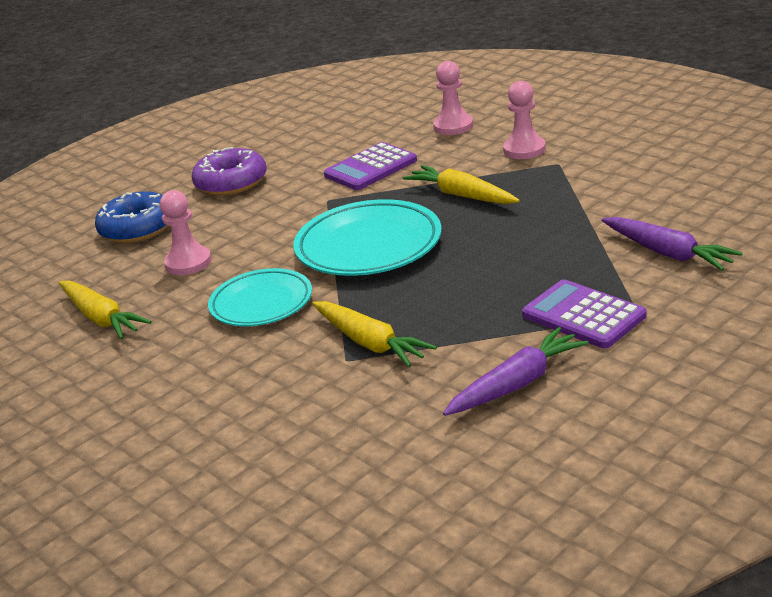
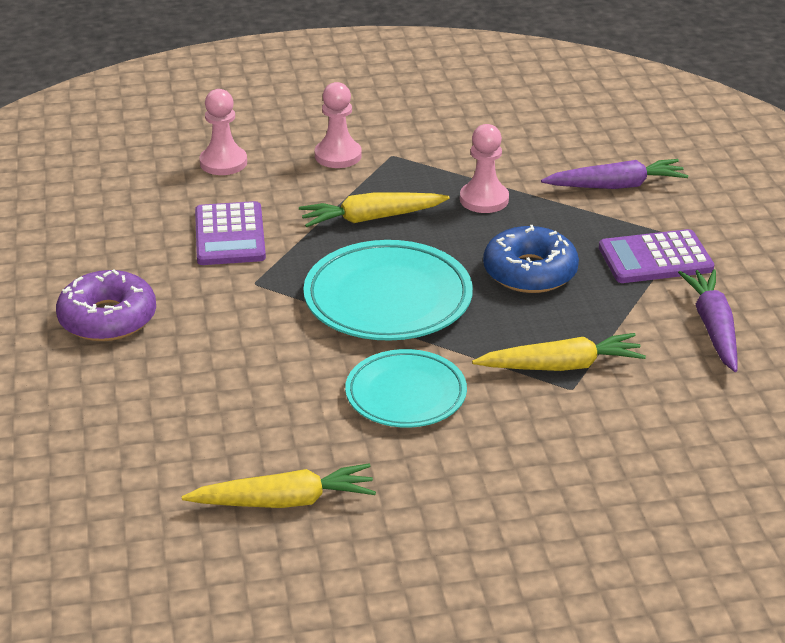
camera: 60 degrees left, 5 degrees up
blue donut [95,191,168,243] -> blue donut moved to [483,225,579,293]
pink pawn [160,190,212,275] -> pink pawn moved to [460,124,509,213]

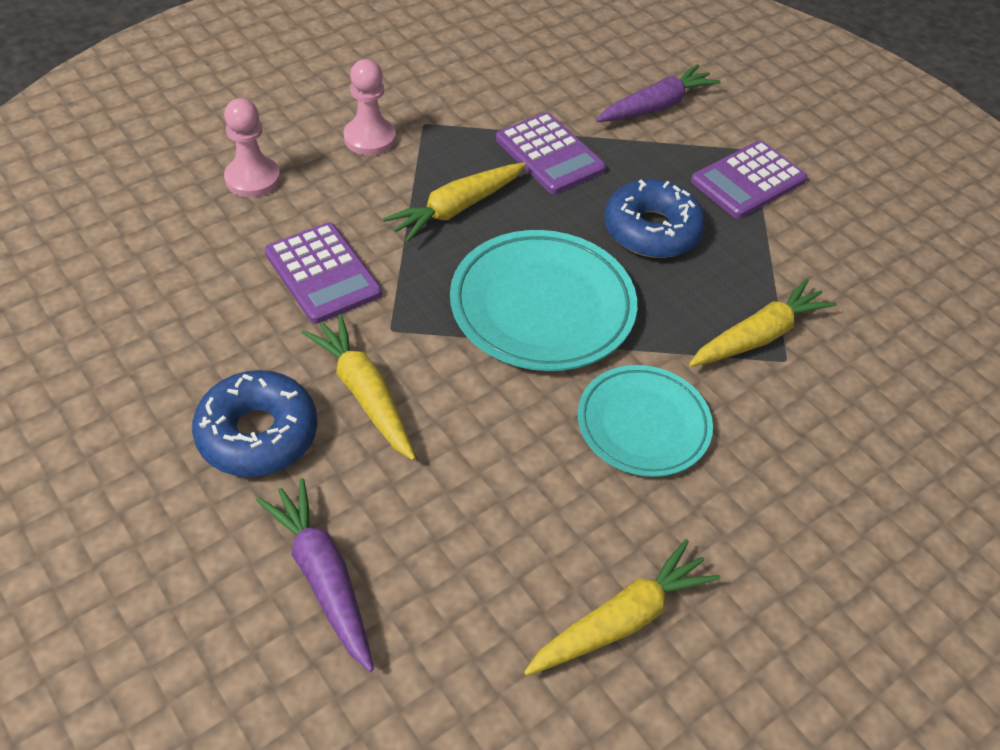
camera: 30 degrees left, 15 degrees up
purple donut [56,270,156,341] -> blue donut [192,370,317,477]
pink pawn [460,124,509,213] -> purple calculator [496,112,606,194]
purple carrot [678,269,738,372] -> purple carrot moved to [256,478,374,672]
none -> yellow carrot [301,314,416,460]

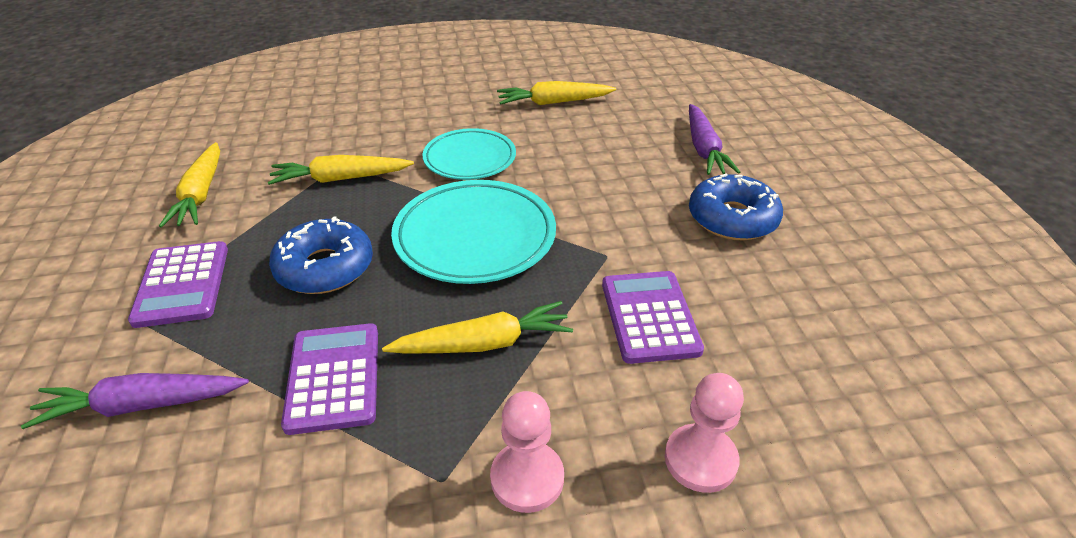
camera: 150 degrees left, 10 degrees down
yellow carrot [301,314,416,460] -> yellow carrot moved to [159,142,220,228]
purple calculator [691,141,807,219] -> purple calculator turned 90 degrees clockwise [128,241,228,328]

